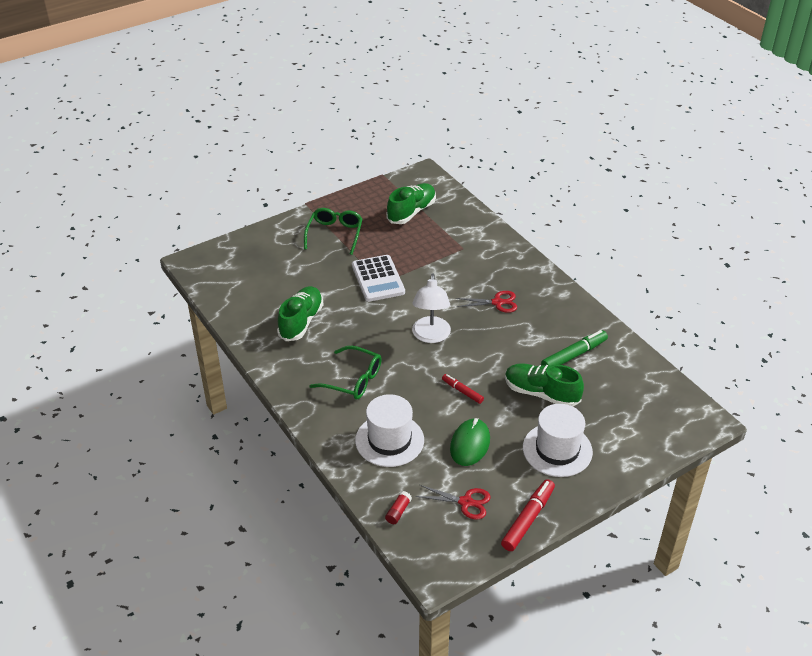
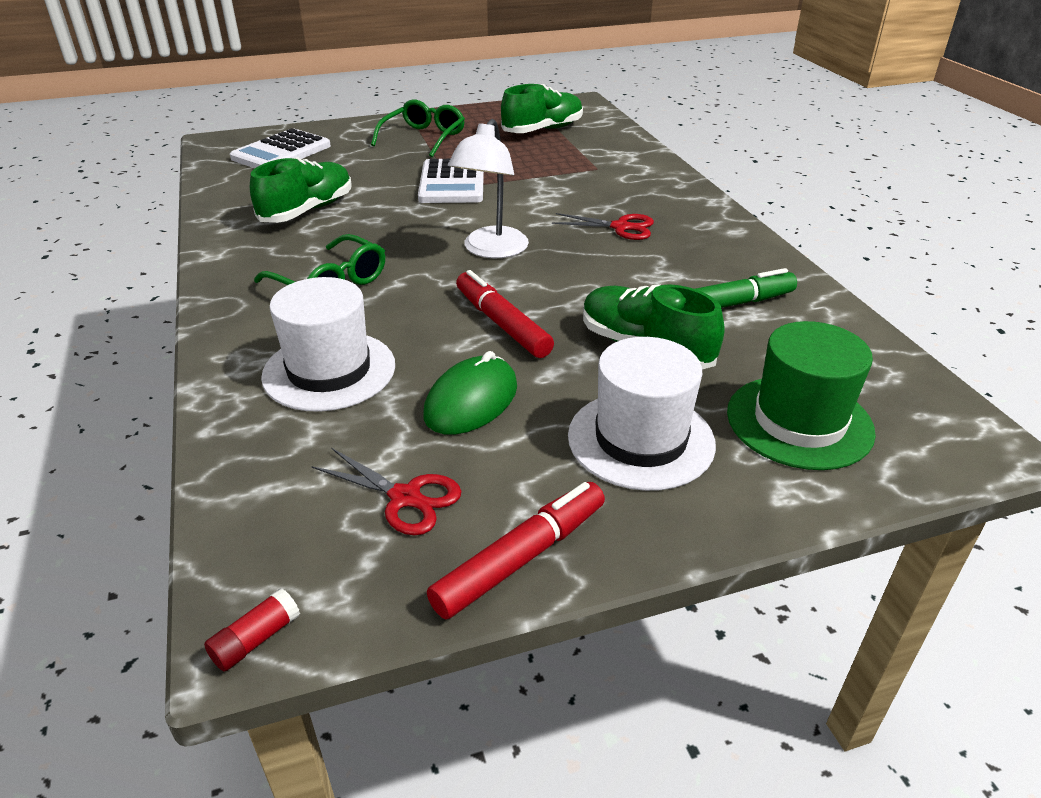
camera: 15 degrees right, 5 degrees down
red glue stick [385,491,412,524] -> red glue stick moved to [204,589,300,672]
red marker [442,374,484,404] -> red marker [456,270,554,358], size x1.66
none -> white calculator [230,128,331,168]
none -> green hat [727,321,876,470]

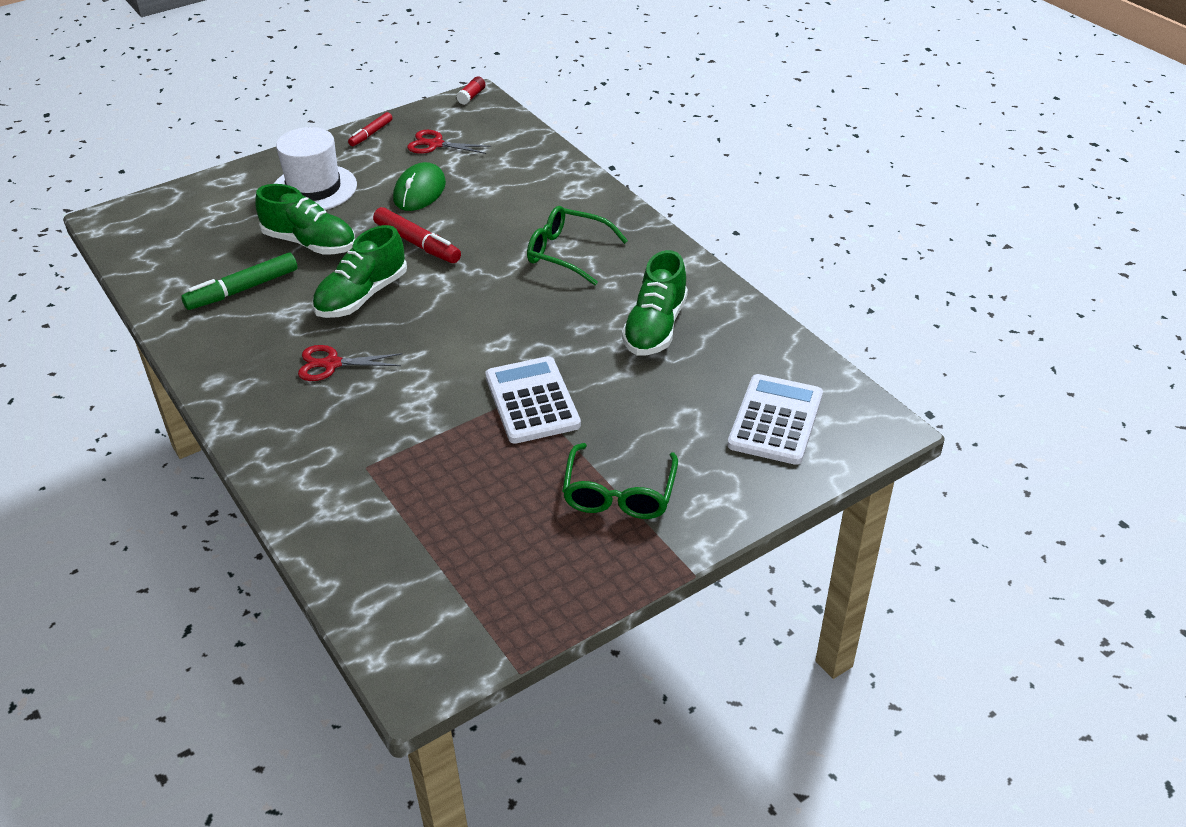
camera: 165 degrees right, 5 degrees up
white hat [261,277,395,412] -> none
red marker [427,482,605,619] -> red marker [348,112,392,146], size x0.60
white lamp [448,119,529,258] -> none
green shoe [501,84,583,133] -> green shoe moved to [312,225,407,318]
green hat [727,321,876,470] -> none

